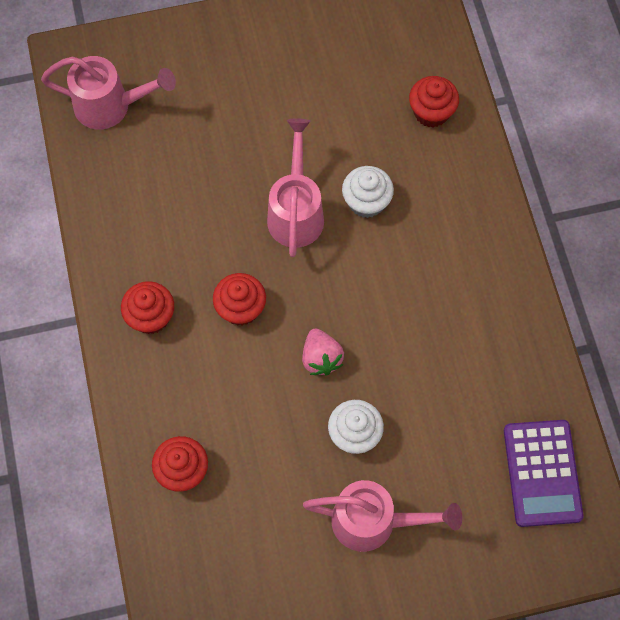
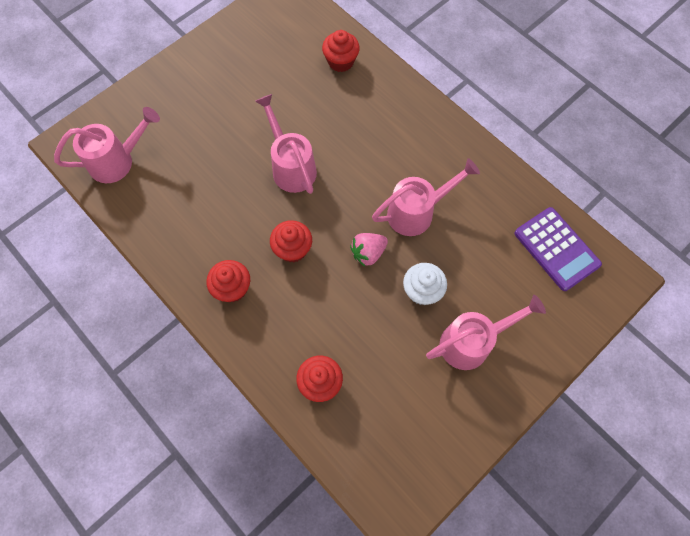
camera: 30 degrees left, 0 degrees up
pink strawberry [302,329,344,375] -> pink strawberry turned 105 degrees clockwise [350,233,388,267]
white cupcake [342,166,394,218] -> none
none -> pink watering can [372,158,480,236]

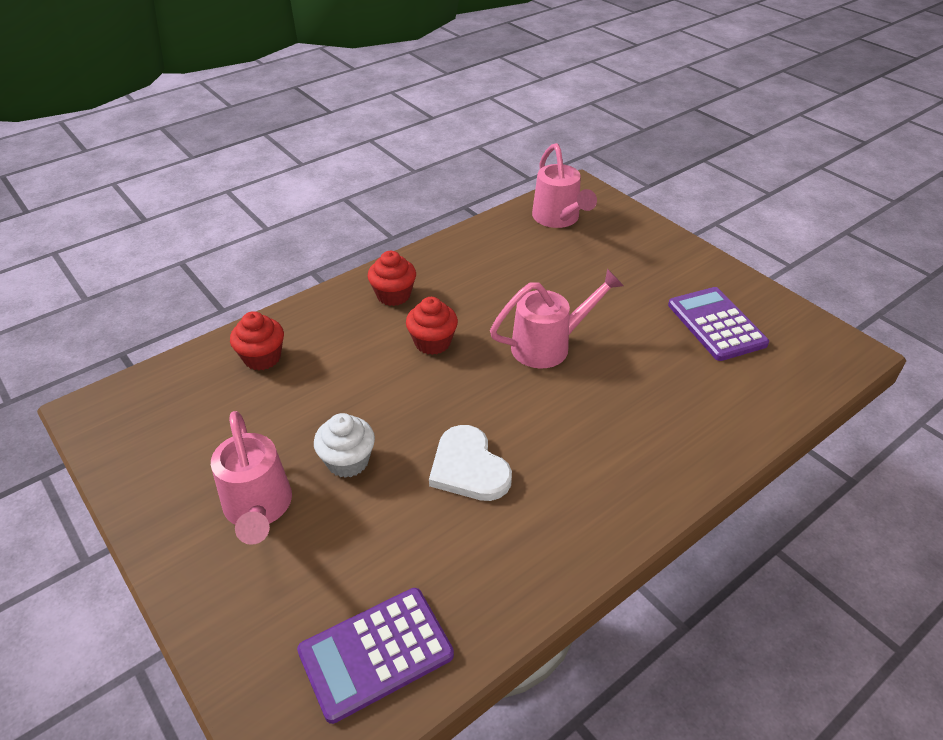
camera: 95 degrees right, 25 degrees down
red cupcake [322,30,360,72] -> none
pink strawberry [350,233,388,267] -> none
pink watering can [372,158,480,236] -> white heart [429,425,512,501]
none -> purple calculator [668,287,769,361]

